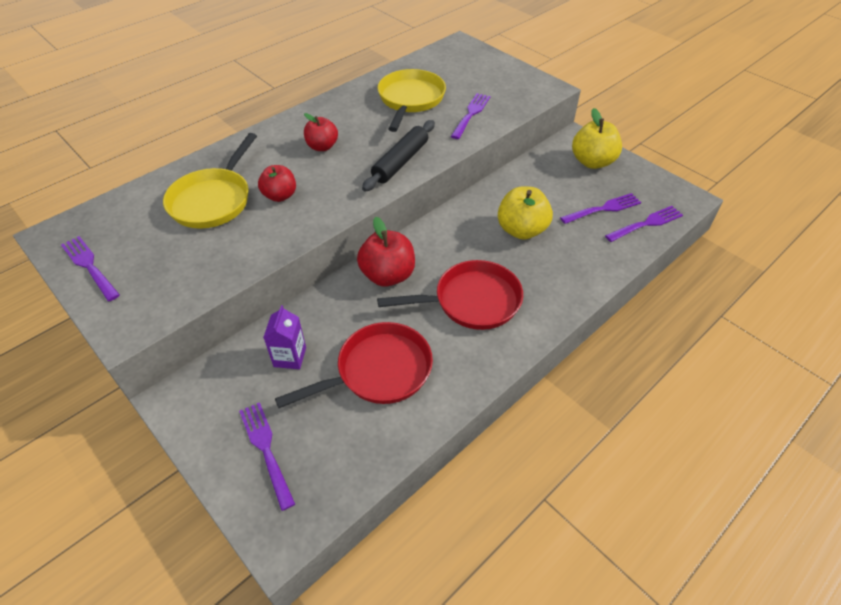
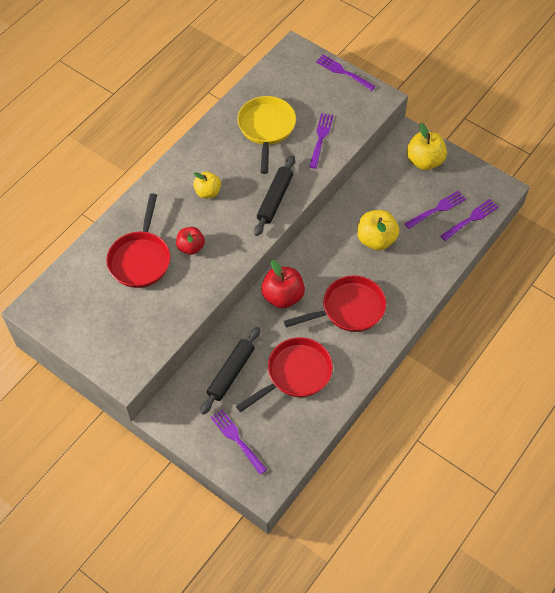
camera: 10 degrees left, 10 degrees up
purple fork [61,236,120,301] -> purple fork moved to [316,55,376,91]
yellow pan [163,133,257,229] -> red pan [106,193,171,288]
purple carton [263,305,306,369] -> black rolling pin [200,327,260,415]
red apple [304,113,338,151] -> yellow apple [193,172,221,199]

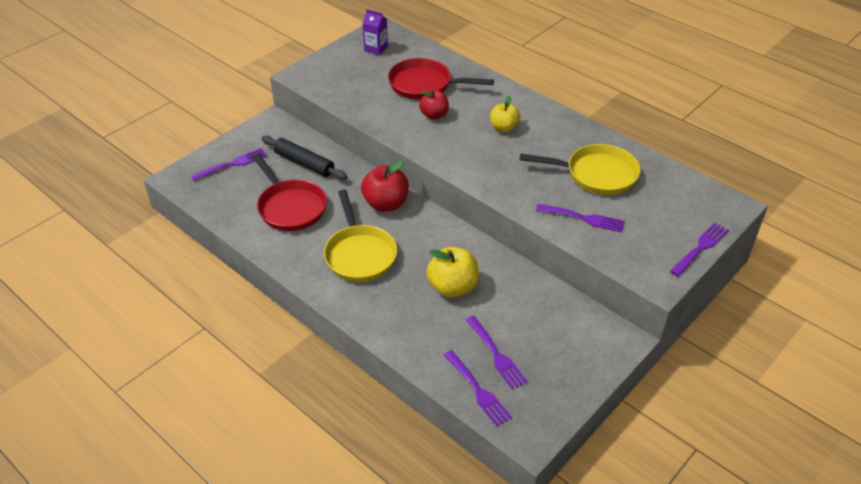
camera: 95 degrees right, 15 degrees down
black rolling pin [254,155,295,236] -> none
red pan [284,275,386,332] -> yellow pan [324,190,397,282]
yellow apple [407,123,447,170] -> none
none -> purple carton [363,9,388,55]

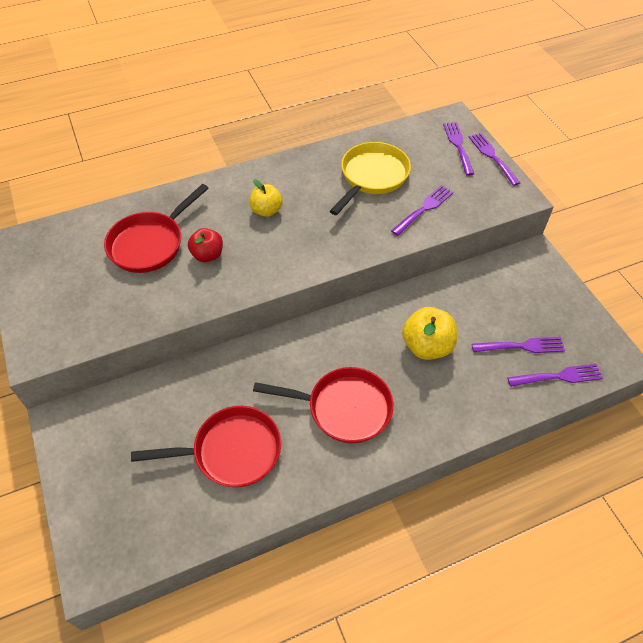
camera: 65 degrees left, 10 degrees up
purple fork [191,148,267,181] -> purple fork moved to [443,122,474,176]
black rolling pin [261,136,347,180] -> none
yellow pan [324,190,397,282] -> red pan [253,367,394,443]
red apple [361,160,409,212] -> none
purple carton [363,9,388,55] -> none

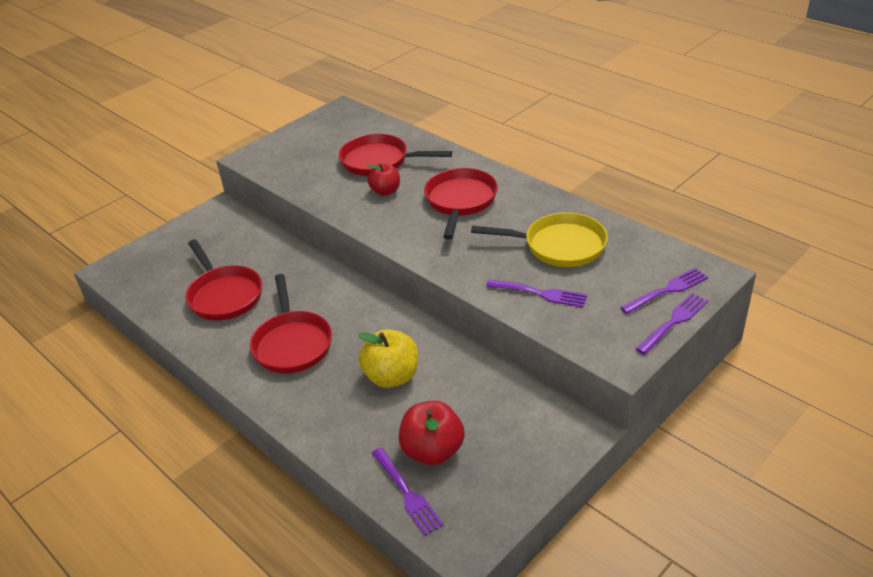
camera: 70 degrees right, 15 degrees down
yellow apple [249,179,283,217] -> red pan [424,168,498,239]
purple fork [472,337,565,353] -> red apple [399,400,465,465]

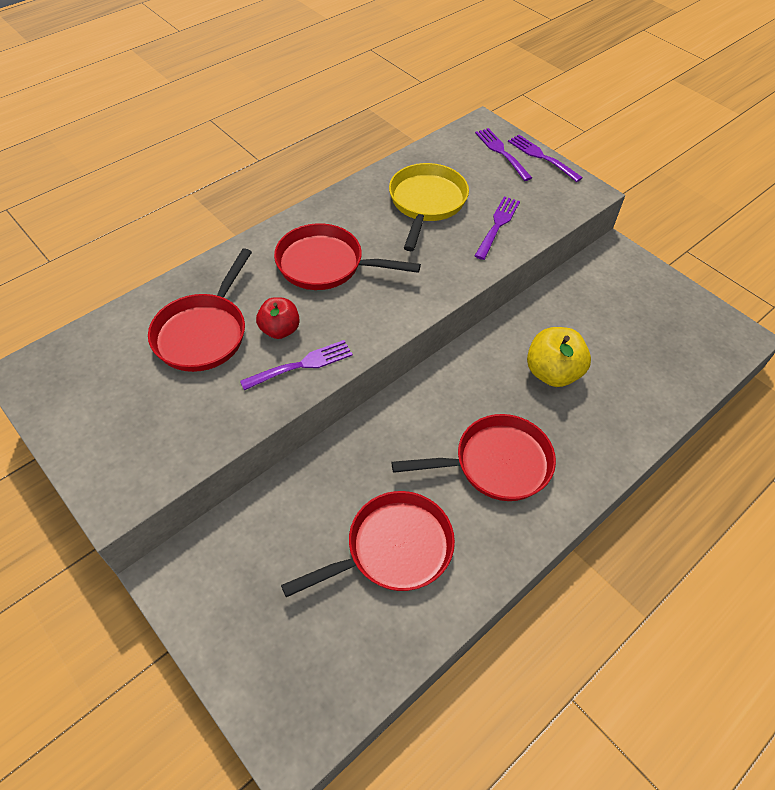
camera: 90 degrees left, 15 degrees up
purple fork [372,447,444,536] -> purple fork moved to [240,340,353,390]
red apple [399,400,465,465] -> none

